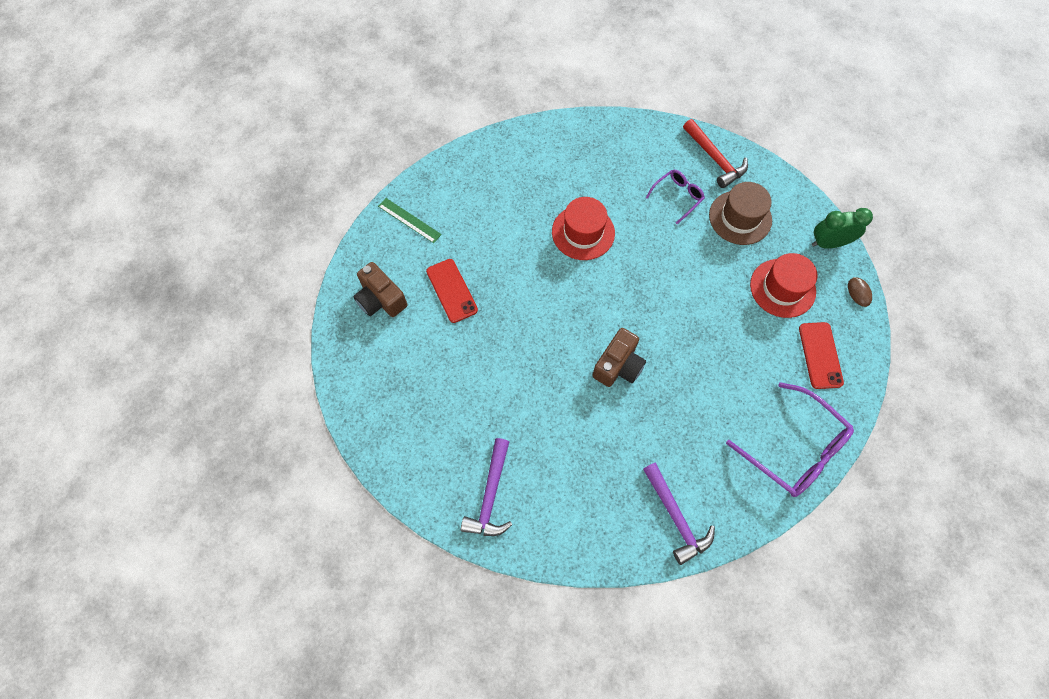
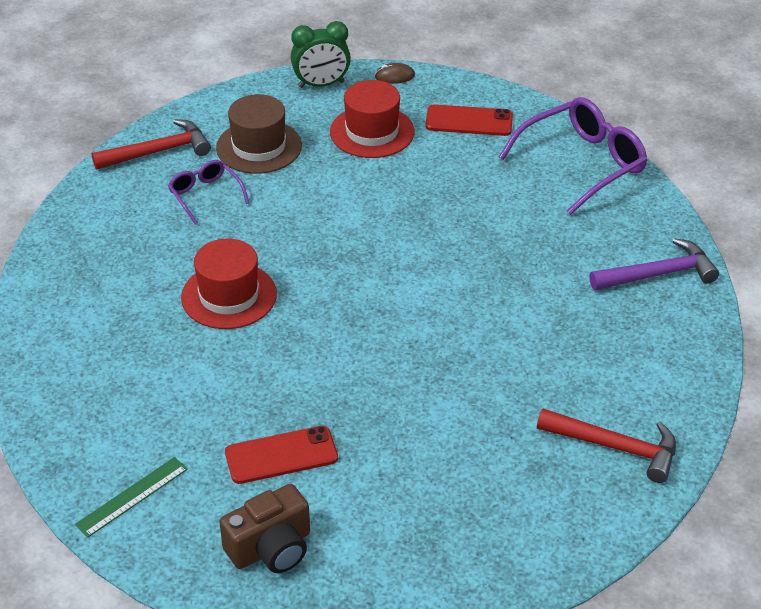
camera: 80 degrees left, 25 degrees down
purple hammer [461,438,512,536] -> red hammer [537,409,676,483]
brown camera [592,328,646,387] -> none
green clock [812,208,873,249] -> green clock turned 105 degrees counterclockwise [291,21,351,88]

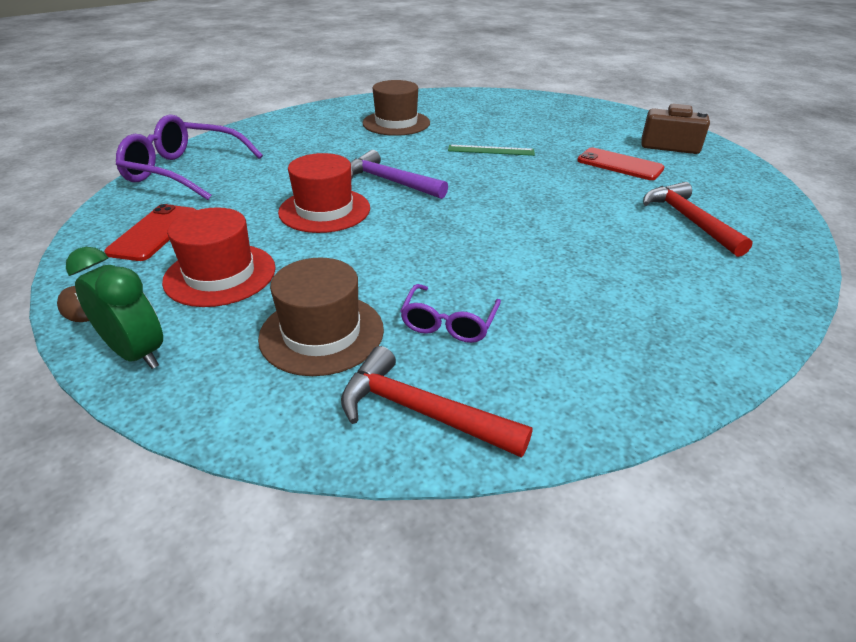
camera: 130 degrees left, 5 degrees down
green ruler [75,457,188,537] -> green ruler moved to [448,145,535,156]
red hat [181,239,277,329] -> red hat moved to [278,153,370,233]
red phone [425,104,513,136] -> red phone turned 45 degrees clockwise [104,204,196,261]
red hammer [537,409,676,483] -> red hammer moved to [643,182,753,257]
purple hammer [590,238,719,290] -> purple hammer moved to [351,150,448,199]
none -> brown hat [362,80,430,136]

